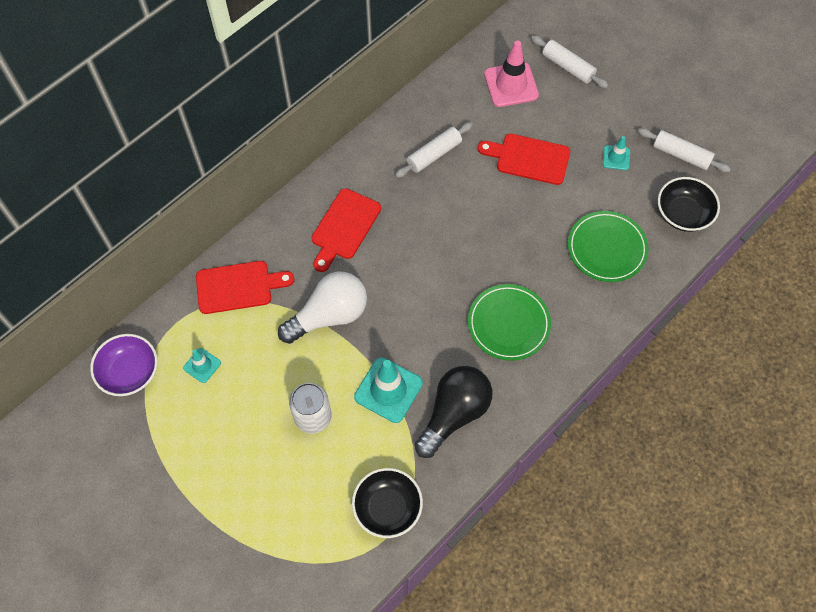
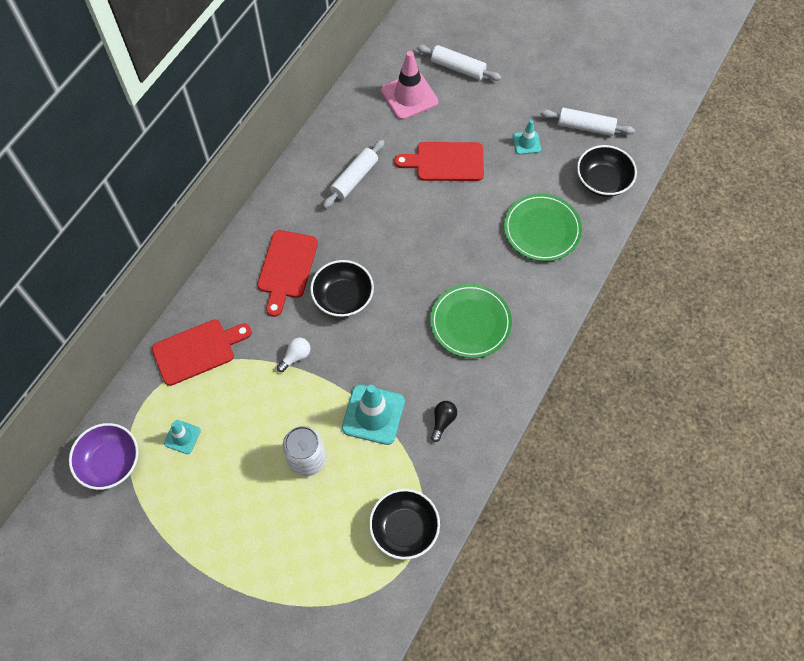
camera: 15 degrees left, 0 degrees up
white light bulb [278,272,367,344] -> white light bulb [277,338,310,372], size x0.42
black light bulb [414,366,492,458] -> black light bulb [431,401,457,442], size x0.42
none -> black bowl [310,260,374,317]

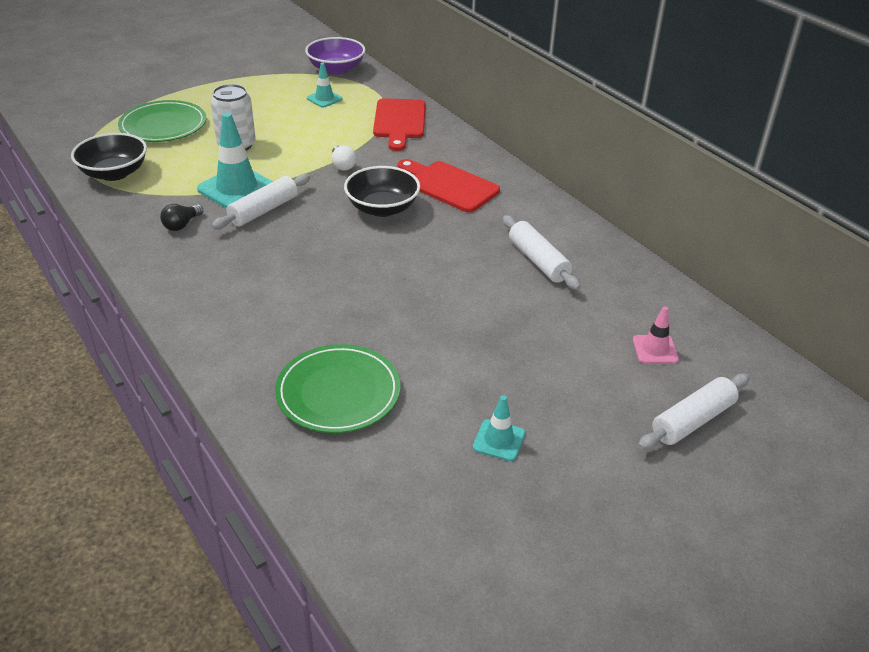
camera: 115 degrees right, 25 degrees down
pink traffic cone [381,51,438,120] -> pink traffic cone [633,306,679,364], size x0.54
red cutting board [394,142,484,181] -> none
green plate [430,284,512,358] -> green plate moved to [118,100,206,142]
black light bulb [431,401,457,442] -> black light bulb turned 75 degrees clockwise [160,204,203,231]
white rolling pin [541,108,635,136] -> white rolling pin moved to [211,174,310,230]
black bowl [577,145,637,197] -> none

